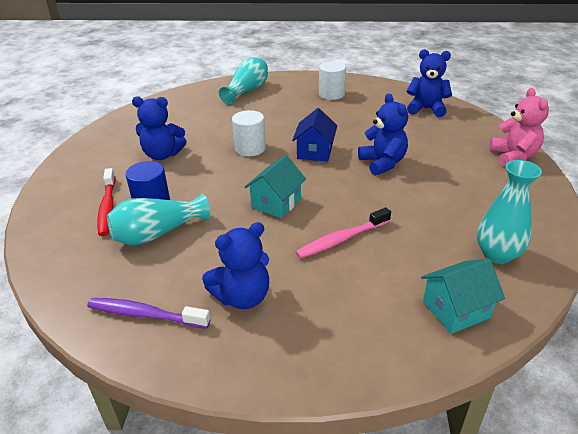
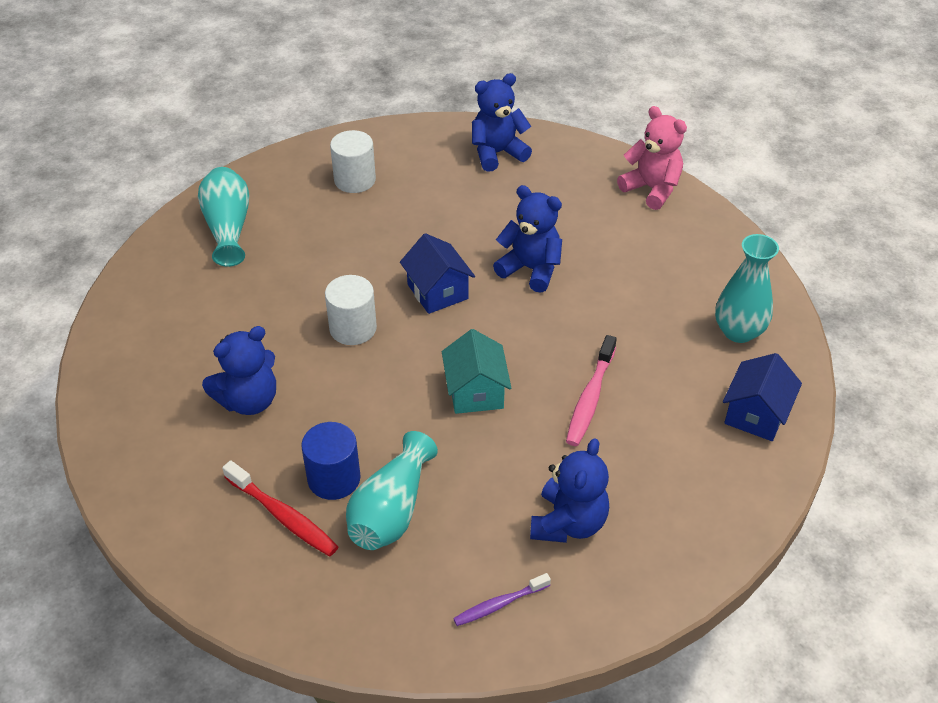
camera: 40 degrees left, 10 degrees up
purple toothbrush [87,298,210,329] -> purple toothbrush [453,573,551,626], size x0.66
turquoise house [421,259,505,334] -> blue house [723,353,802,441]

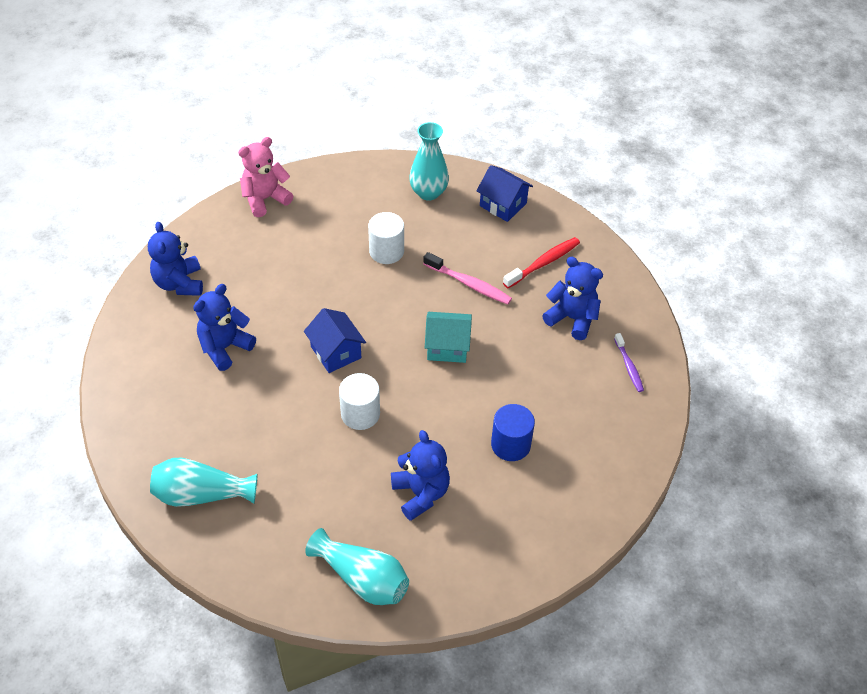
camera: 80 degrees left, 5 degrees up
red toothbrush [222,460,338,556] -> red toothbrush moved to [503,237,580,288]
white cylinder [330,130,376,193] -> white cylinder moved to [368,212,404,264]
turquoise vase [346,431,438,550] -> turquoise vase moved to [305,528,409,605]
blue house [400,233,475,314] -> blue house turned 75 degrees clockwise [304,308,366,373]
blue teddy bear [493,185,562,293] -> blue teddy bear moved to [193,284,256,371]

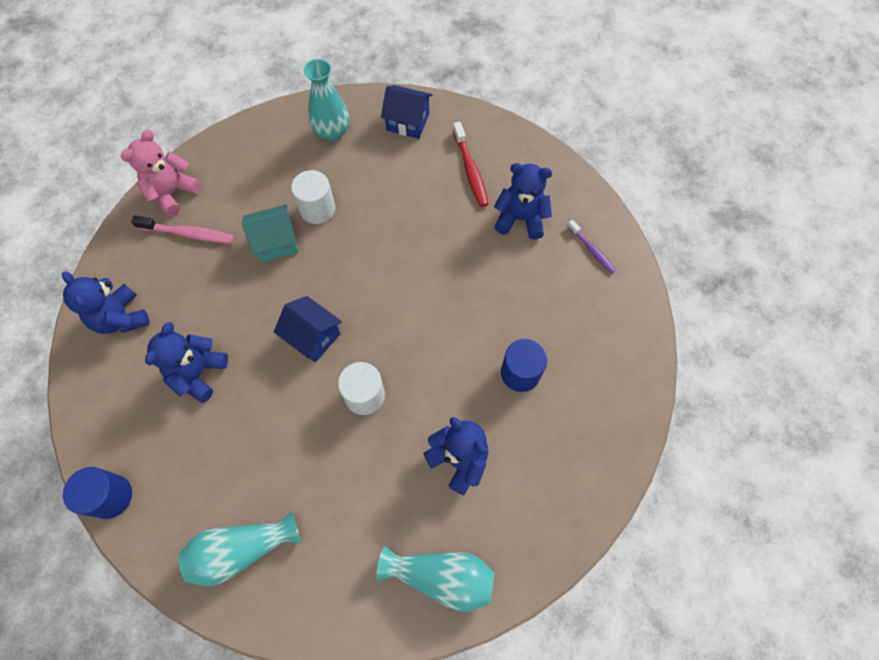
camera: 20 degrees left, 15 degrees up
pink toothbrush [423,252,512,305] -> pink toothbrush moved to [131,215,235,244]
turquoise house [425,312,472,363] -> turquoise house moved to [242,205,299,262]
red toothbrush [503,237,580,288] -> red toothbrush turned 135 degrees clockwise [453,122,488,207]
none -> blue cylinder [63,467,132,519]

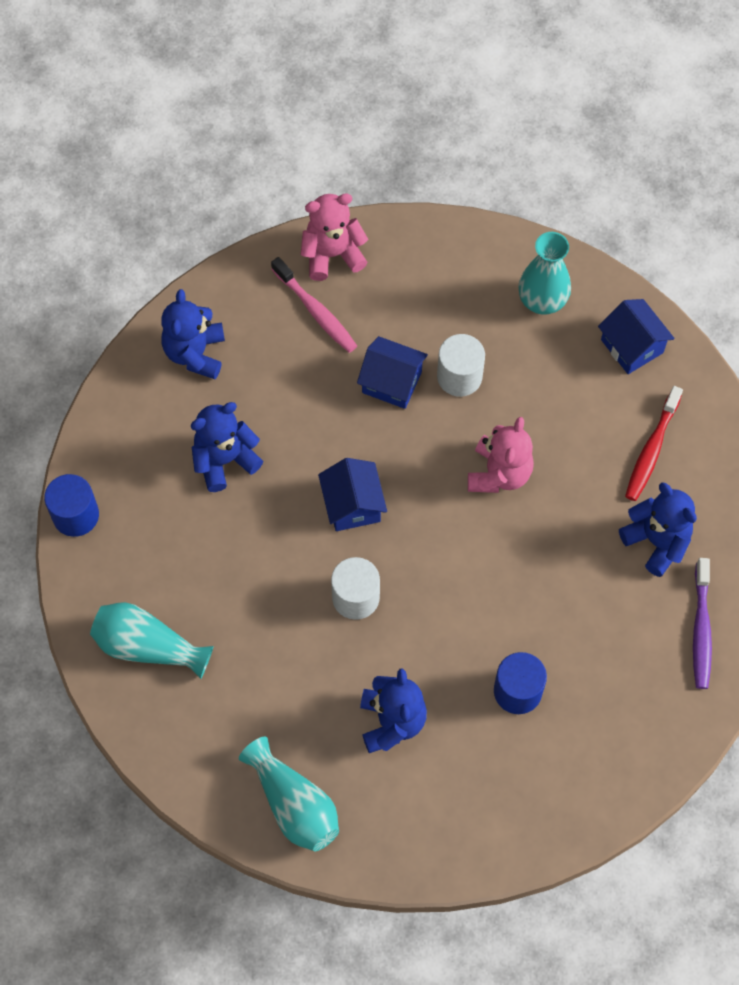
camera: 40 degrees right, 0 degrees up
turquoise house [242,205,299,262] -> blue house [357,336,428,409]
purple toothbrush [567,220,616,274] -> purple toothbrush [693,558,712,689], size x1.52
none -> pink teddy bear [468,417,534,493]

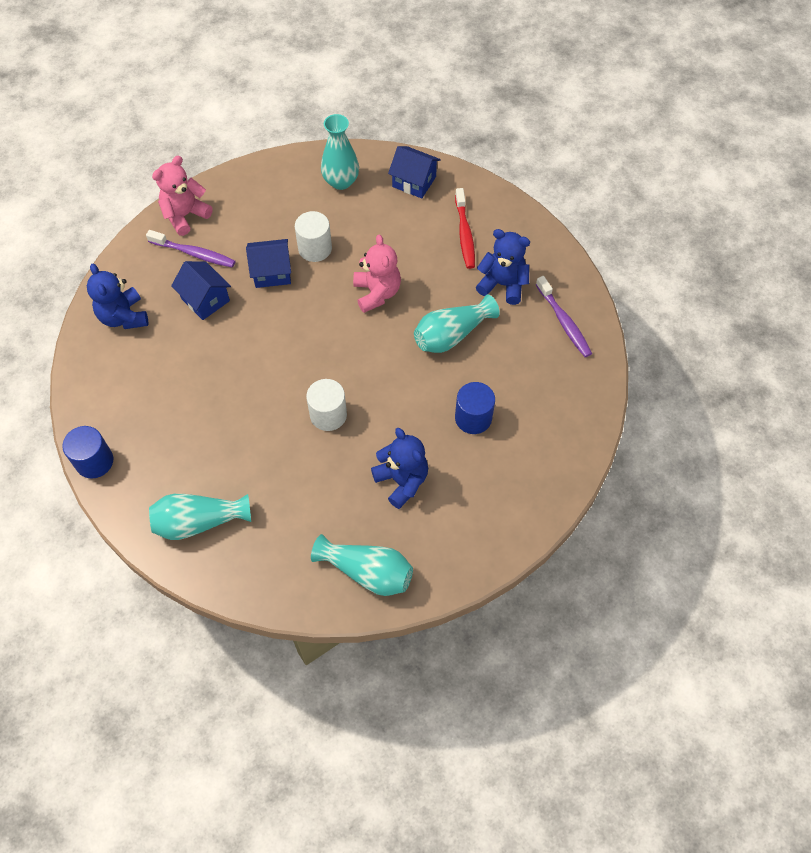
camera: 30 degrees left, 5 degrees down
blue teddy bear [191,402,263,492] -> none
pink toothbrush [271,257,357,353] -> purple toothbrush [146,230,236,268]
blue house [318,458,387,531] -> blue house moved to [171,261,231,320]
none -> turquoise vase [414,295,500,353]

